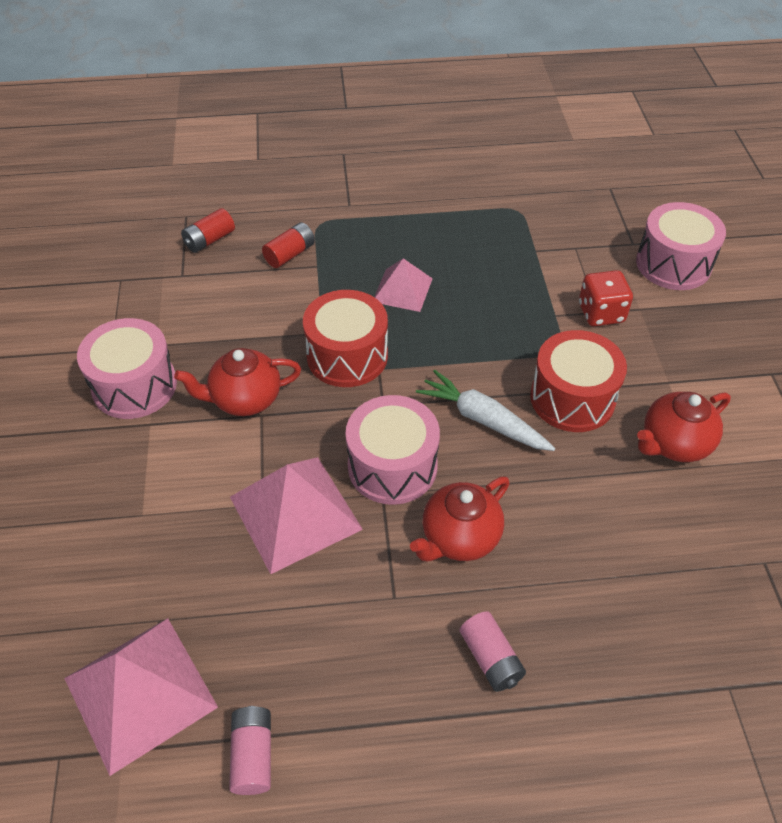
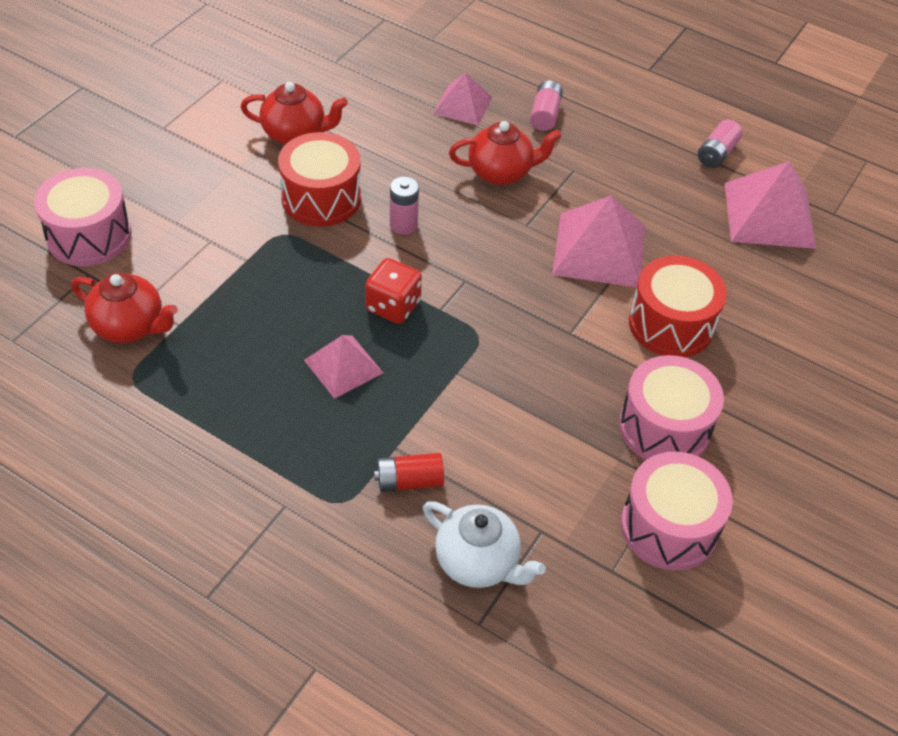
camera: 145 degrees left, 0 degrees up
red teapot [174,348,301,416] -> red teapot moved to [71,273,178,343]
red battery [181,208,235,253] -> white teapot [423,501,546,588]
red drum [303,290,388,387] -> red drum moved to [629,255,727,357]
pink drum [346,395,440,505] -> pink drum moved to [621,452,733,571]
white carrot [416,370,555,451] -> pink battery [390,176,419,235]
red dice [579,270,633,326] -> red dice moved to [365,258,422,324]
none -> pink pyramid [433,72,492,126]

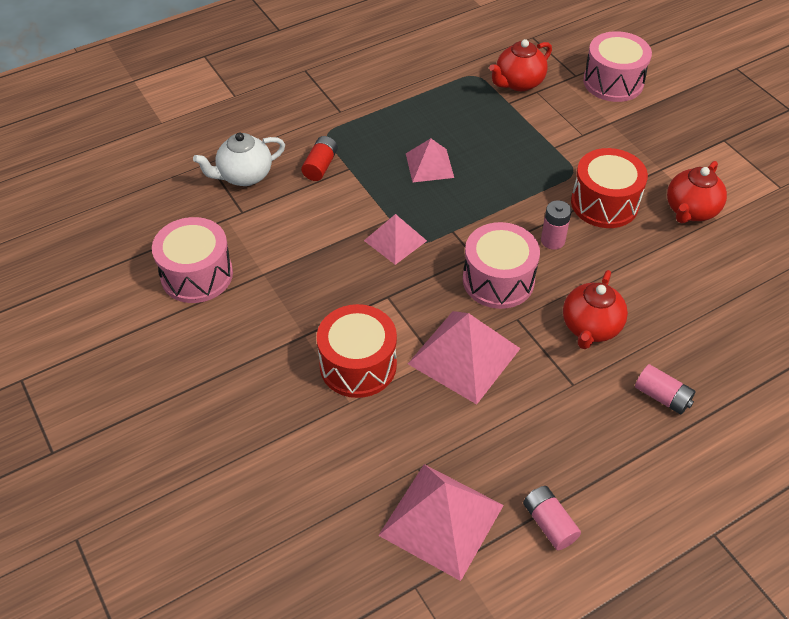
camera: 120 degrees right, 0 degrees up
red dice [365,258,422,324] -> none
pink pyramid [433,72,492,126] -> pink pyramid moved to [364,214,427,265]
pink drum [619,355,724,460] -> pink drum moved to [463,222,540,309]

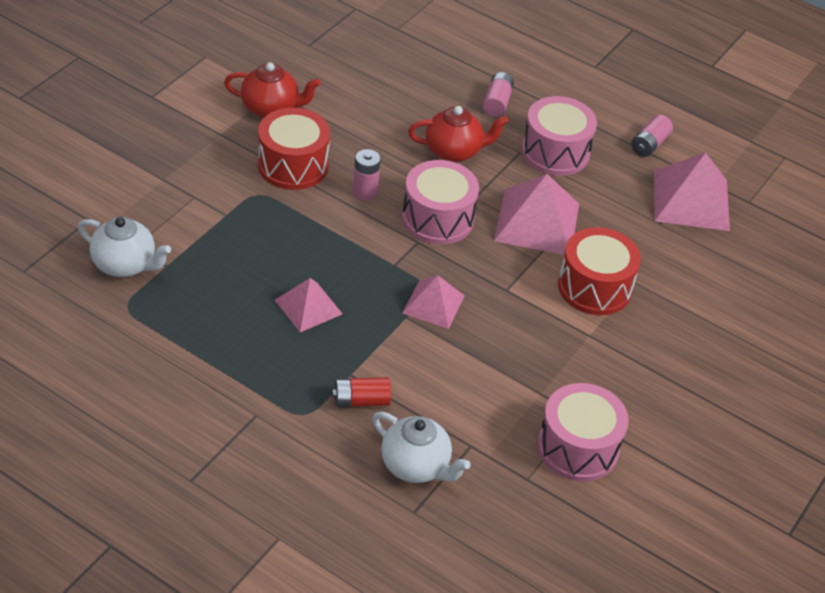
camera: 120 degrees left, 5 degrees down
red teapot [489,39,552,91] -> white teapot [78,217,171,277]
pink drum [583,31,652,102] -> pink drum moved to [522,96,597,176]

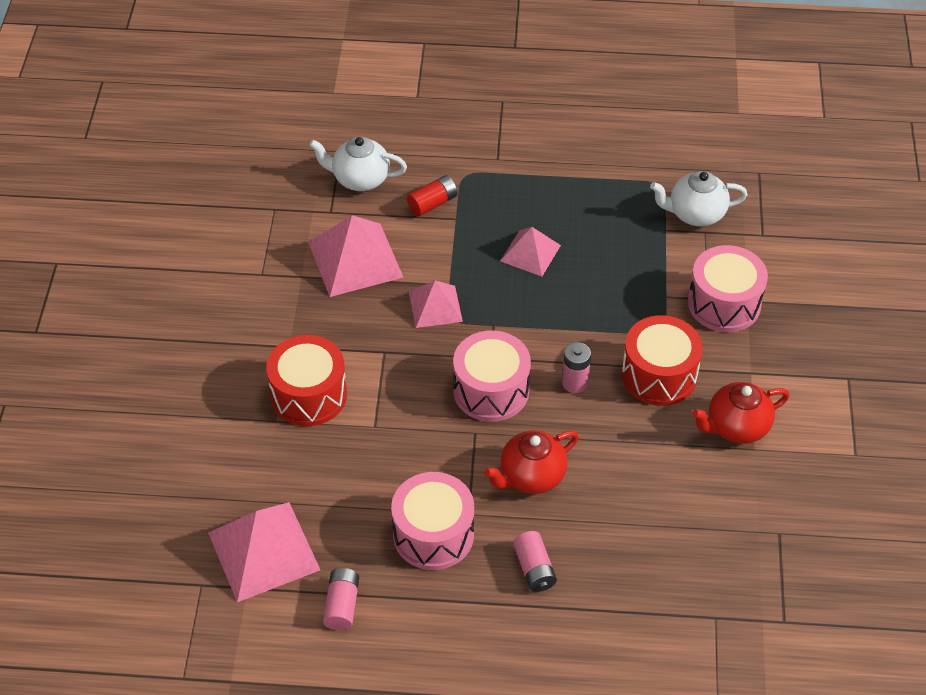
camera: 155 degrees right, 5 degrees up
pink pyramid [494,174,579,255] -> pink pyramid moved to [308,215,404,297]
pink drum [538,383,629,482] -> pink drum moved to [688,245,768,332]

